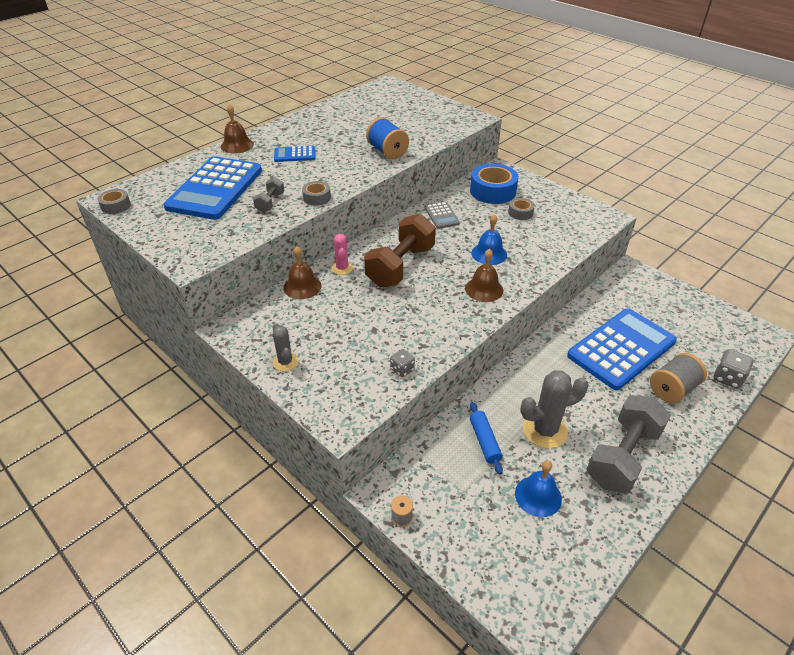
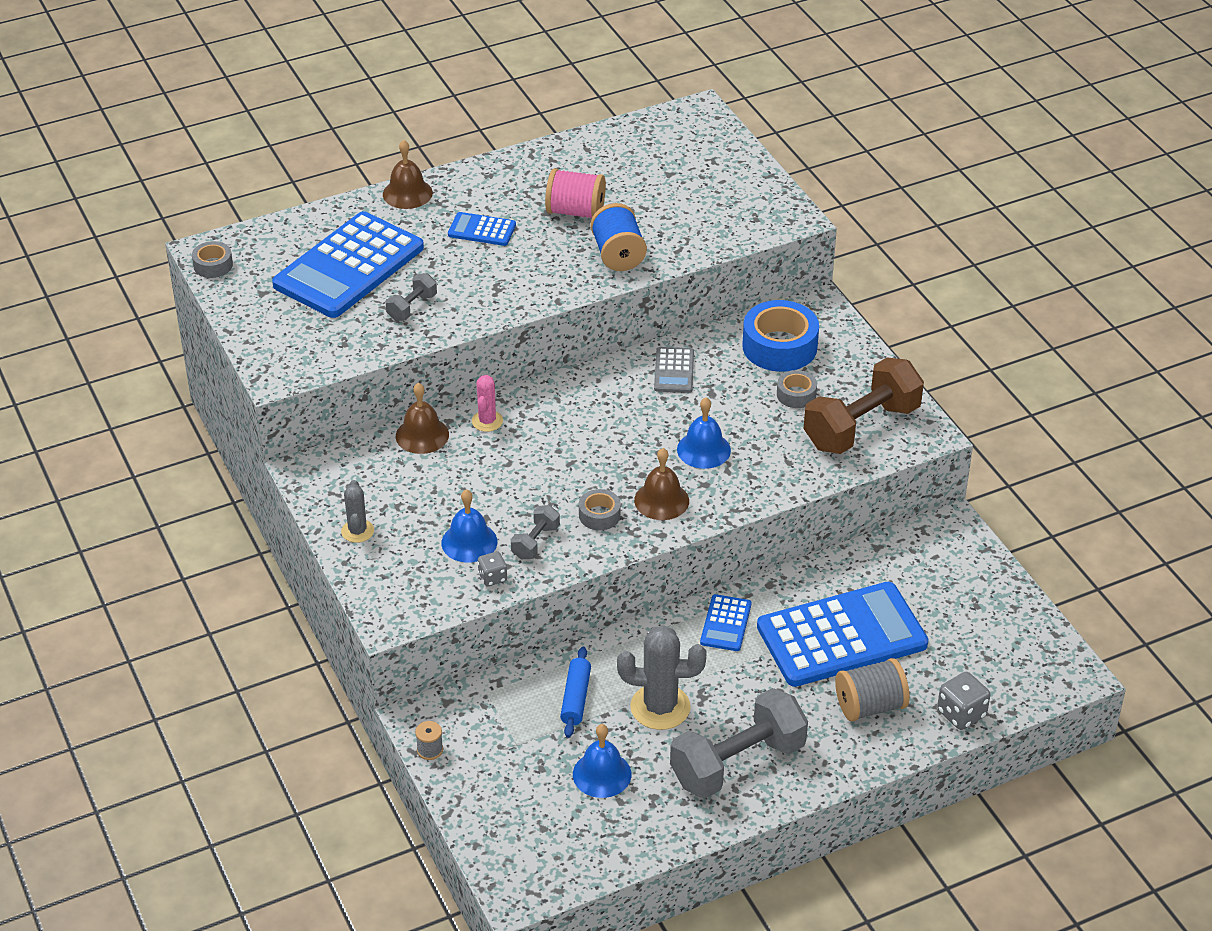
camera: 20 degrees right, 0 degrees up
grey tape [302,181,331,206] -> grey tape moved to [579,489,621,530]
brown dumbbell [364,214,436,287] -> brown dumbbell moved to [804,358,924,454]
none -> blue bell [441,489,497,563]
none -> grey dumbbell [511,505,560,560]
none -> pink spool [545,168,606,218]
none -> blue calculator [700,594,752,651]

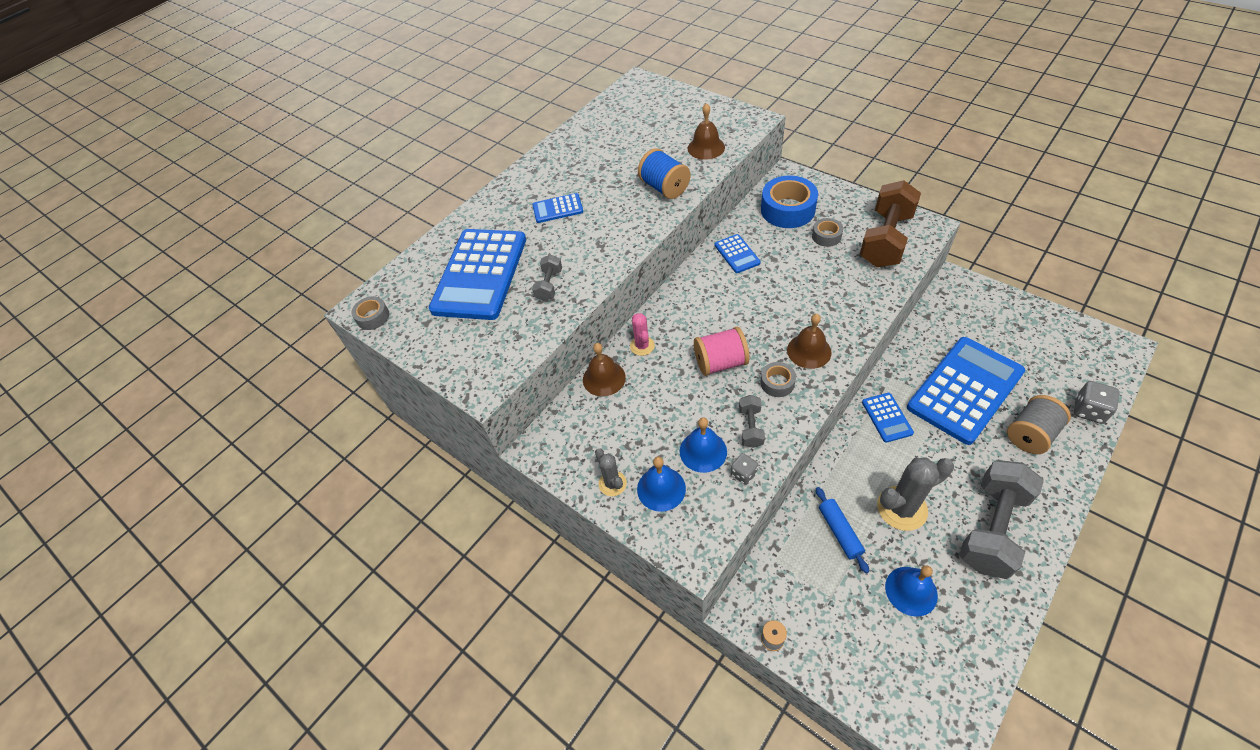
camera: 20 degrees left, 10 degrees up
brown bell [383,140,433,209] -> brown bell moved to [688,103,725,160]
pink spool [545,168,606,218] -> pink spool moved to [694,327,750,376]
grey calculator [654,347,694,393] -> blue calculator [715,234,761,273]
blue bell [677,397,731,469] -> blue bell moved to [637,457,686,512]

